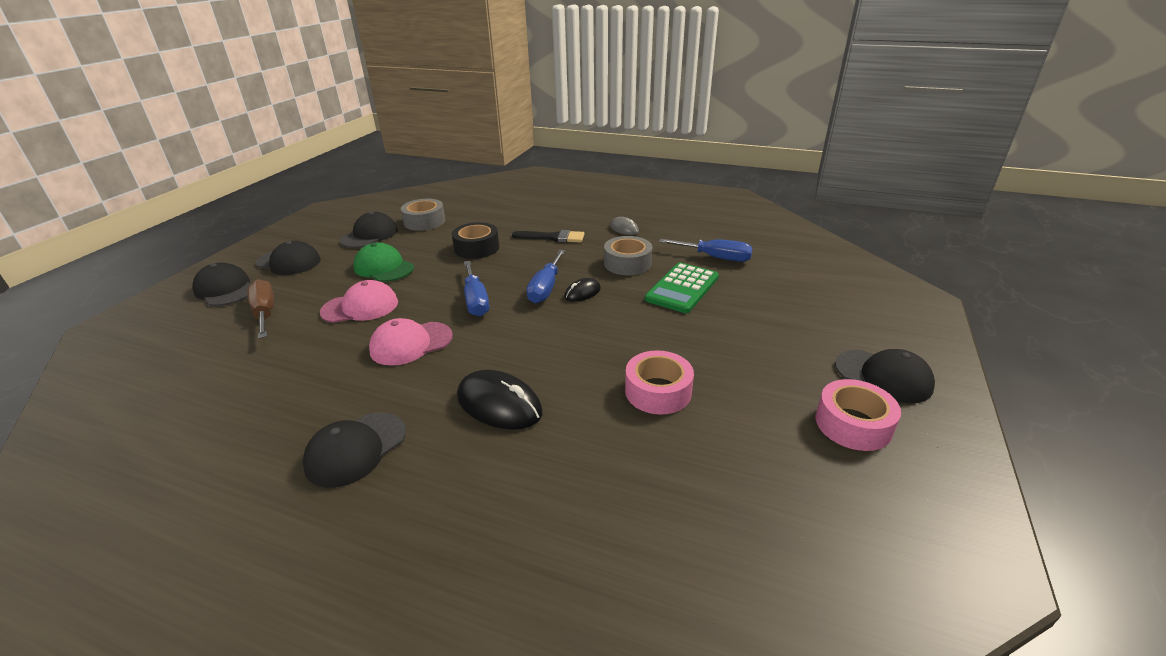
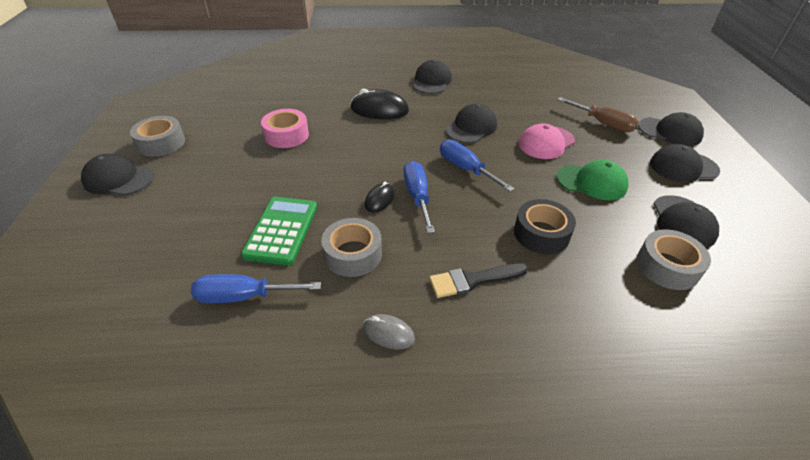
camera: 155 degrees right, 10 degrees up
pink cap [369,318,453,366] -> black cap [446,103,497,143]
pink tape [816,379,901,451] -> grey tape [130,116,185,157]

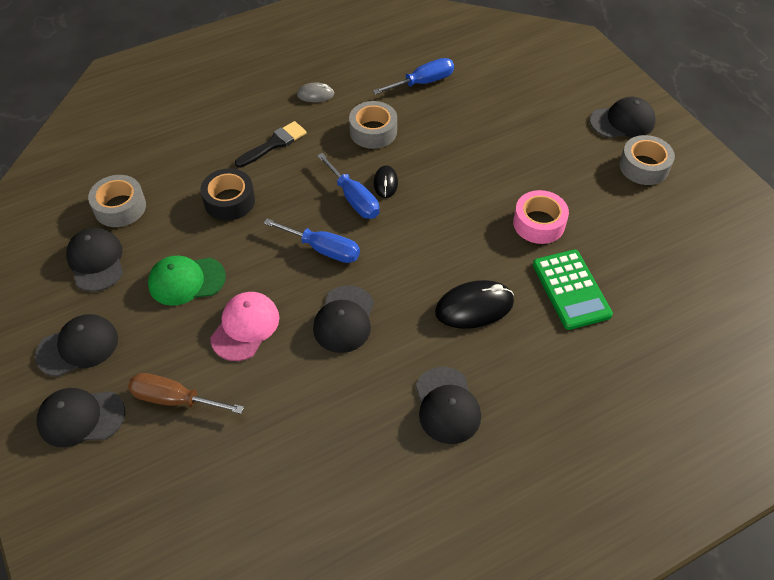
camera: 155 degrees right, 10 degrees up
green calculator [241,197,317,265] -> green calculator moved to [533,249,613,330]

